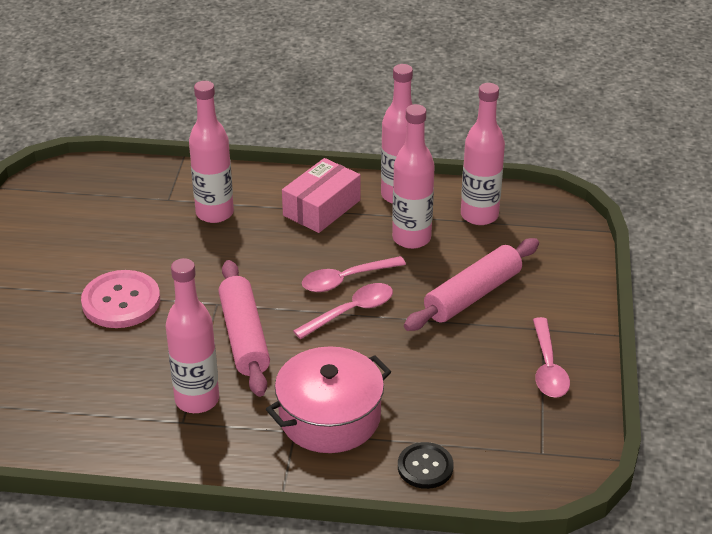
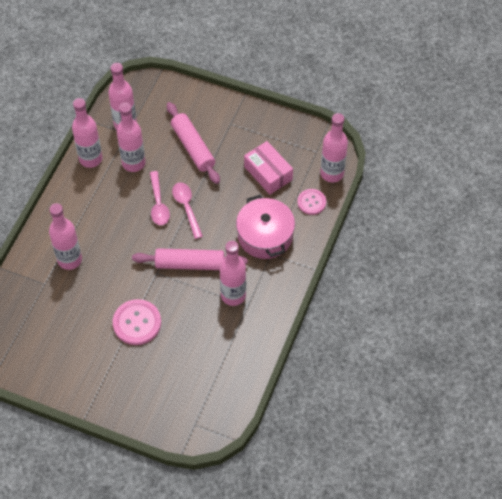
camera: 75 degrees left, 20 degrees up
pink box [282,158,361,233] -> pink box moved to [244,141,293,195]
black button [398,442,454,489] -> pink button [298,189,326,215]
pink spoon [533,317,570,398] -> none
none -> pink bottle [320,113,348,183]

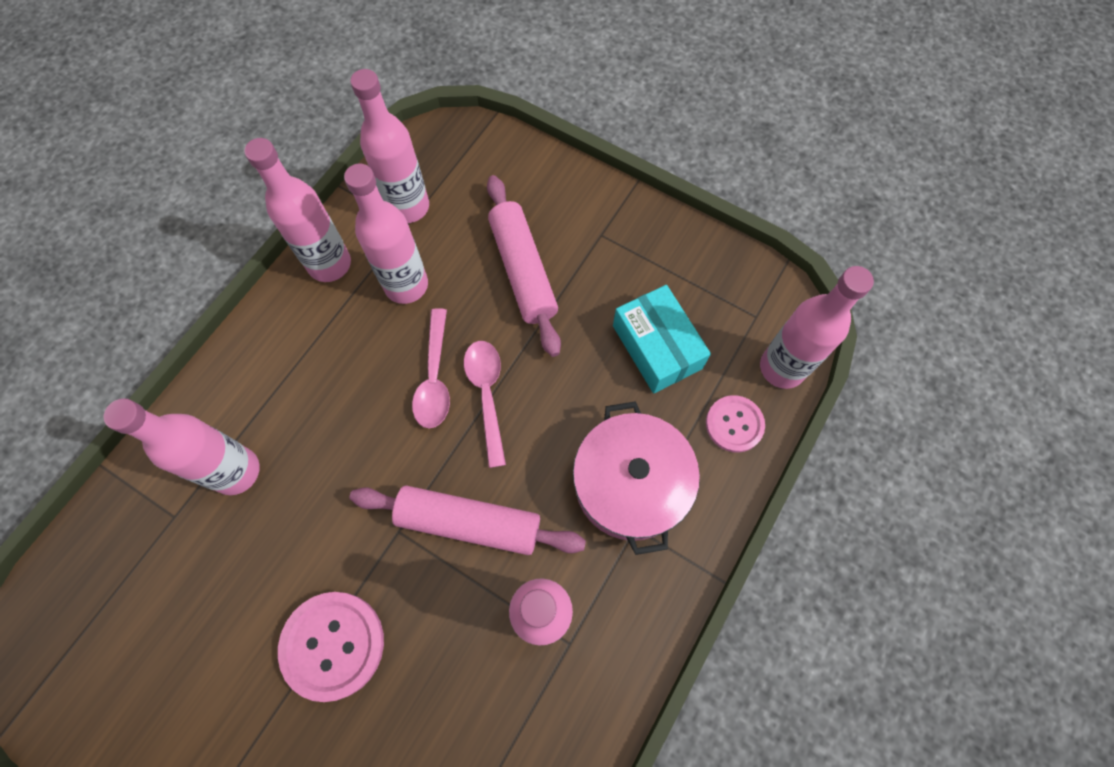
camera: 10 degrees right, 10 degrees up
pink box [244,141,293,195] -> turquoise box [613,285,711,394]

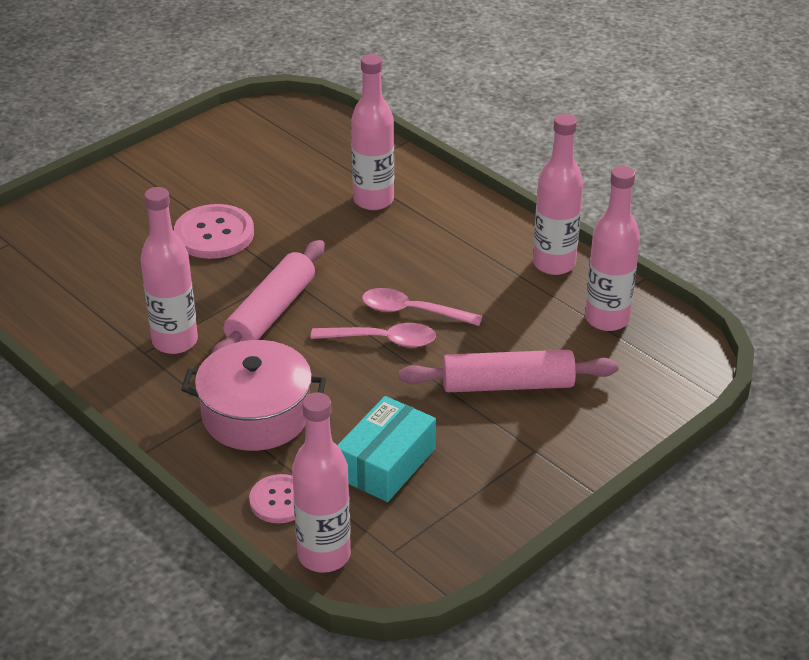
camera: 105 degrees right, 30 degrees down
pink bottle [344,163,428,304] -> none
turquoise box [613,285,711,394] -> turquoise box turned 45 degrees counterclockwise [337,396,436,502]

